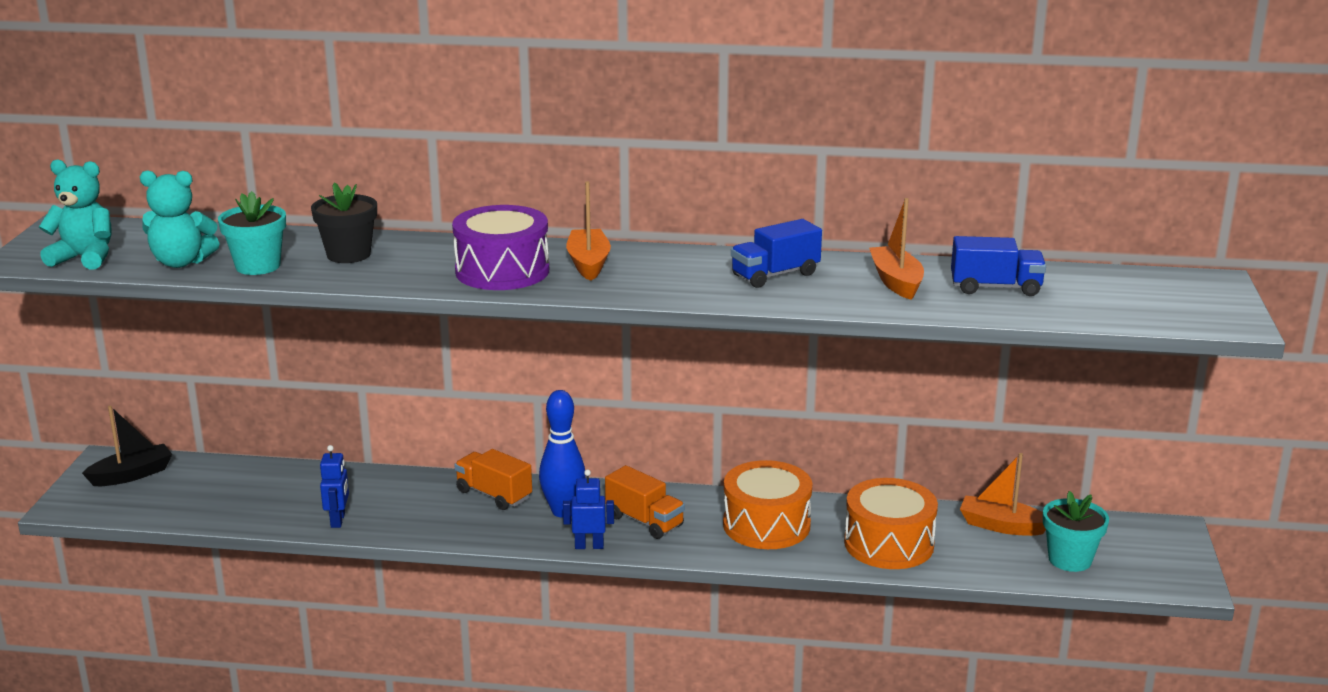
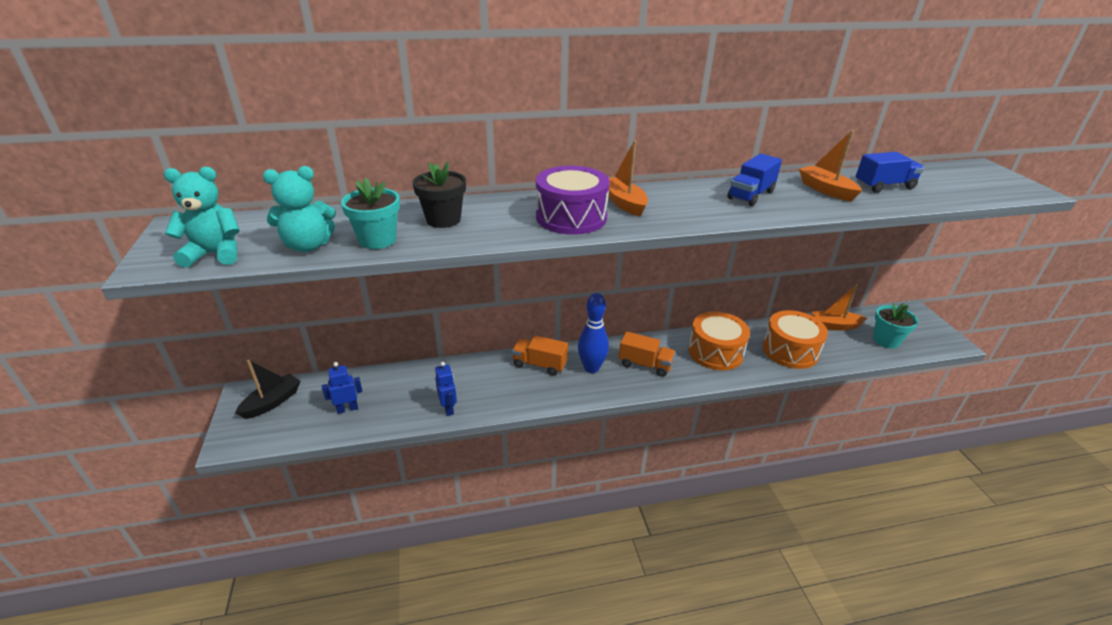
camera: 20 degrees left, 10 degrees up
blue robot [563,469,614,549] -> blue robot moved to [322,362,362,414]

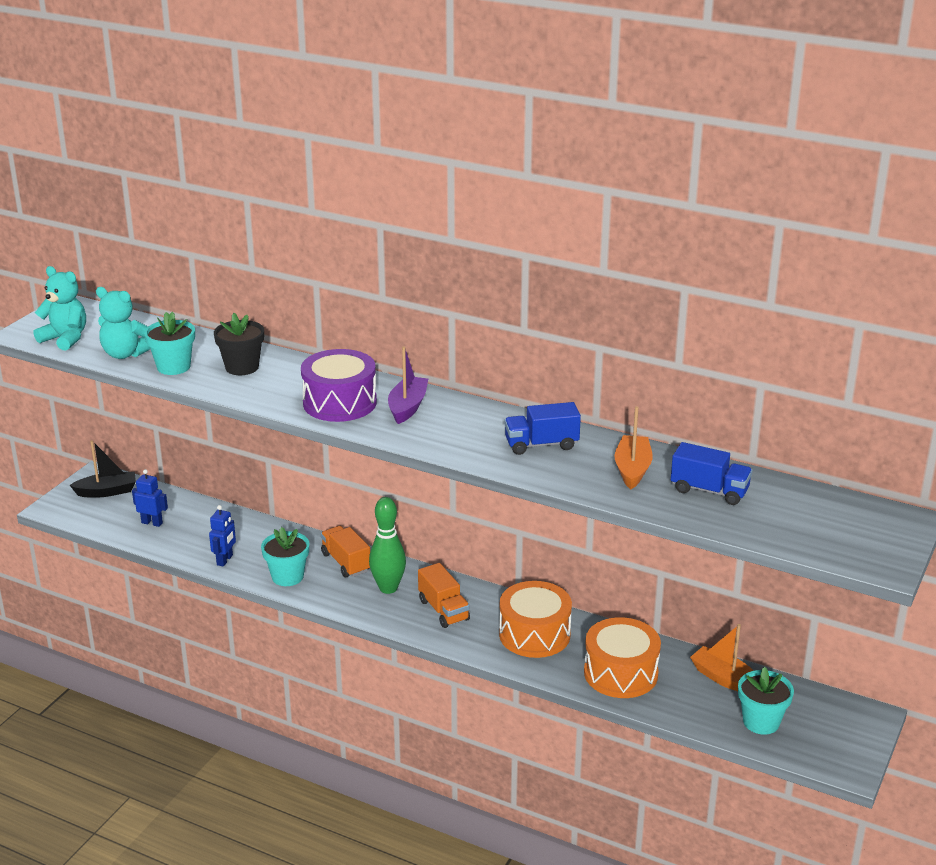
camera: 40 degrees right, 5 degrees down
blue bowling pin [578,293,609,373] -> green bowling pin [369,497,406,594]
orange boat [608,141,648,216] -> purple boat [388,346,428,424]
none -> turquoise flower pot [261,527,309,586]

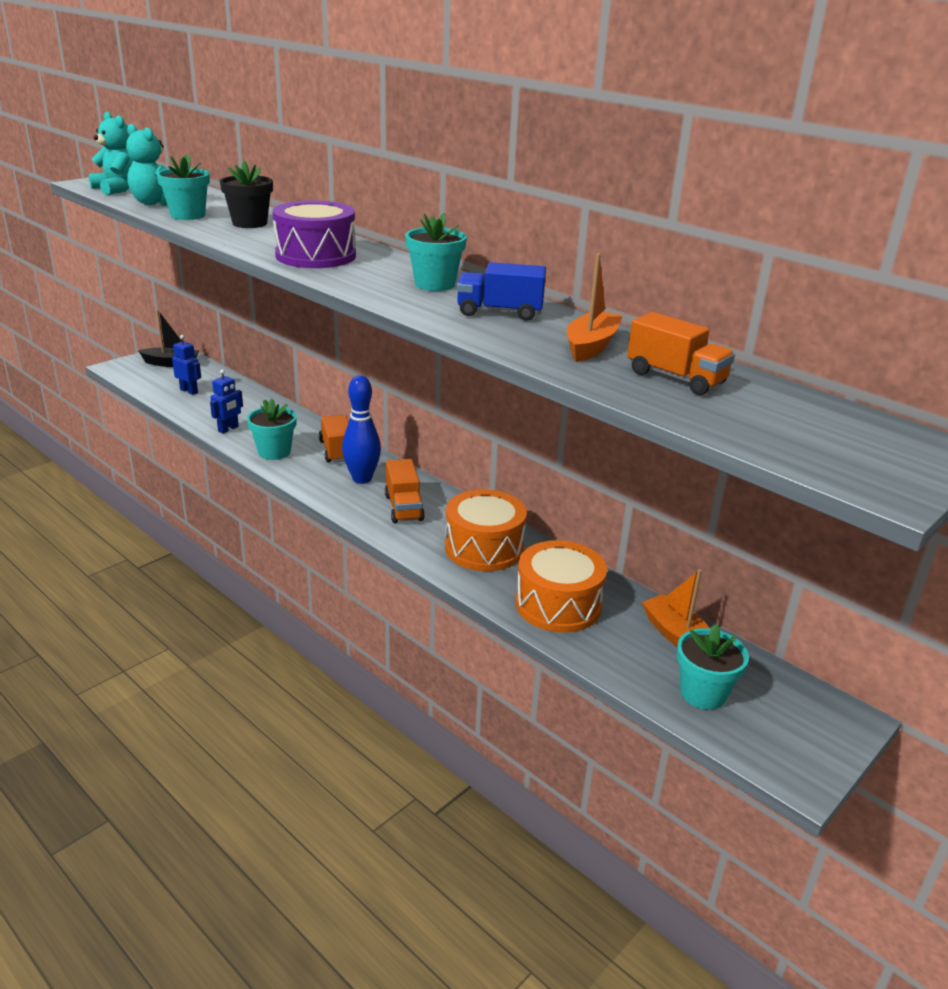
camera: 15 degrees right, 0 degrees up
green bowling pin [369,497,406,594] -> blue bowling pin [342,375,381,484]
purple boat [388,346,428,424] -> none
blue truck [671,442,753,505] -> orange truck [627,312,735,395]
none -> turquoise flower pot [405,213,467,291]

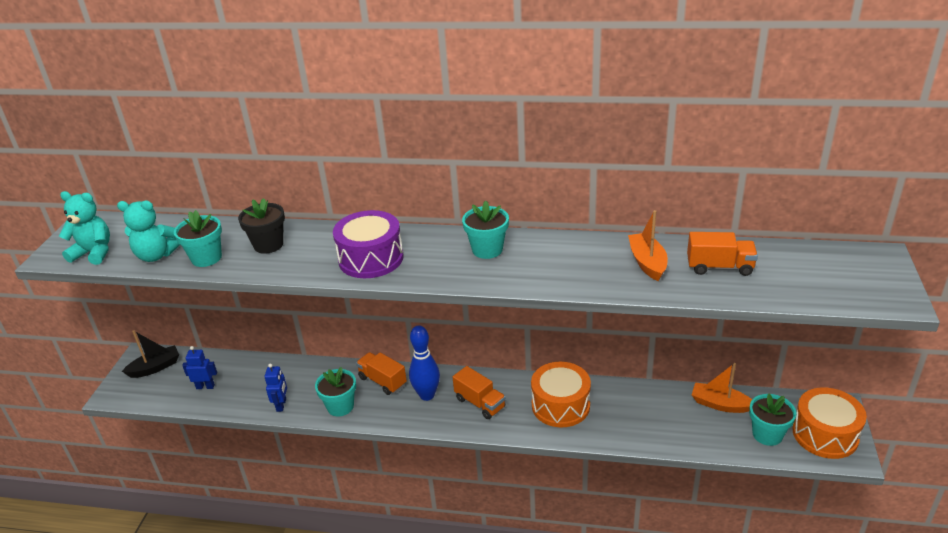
camera: 30 degrees left, 5 degrees up
blue truck [457,262,546,321] -> none
orange drum [516,540,607,633] -> orange drum moved to [793,387,867,459]

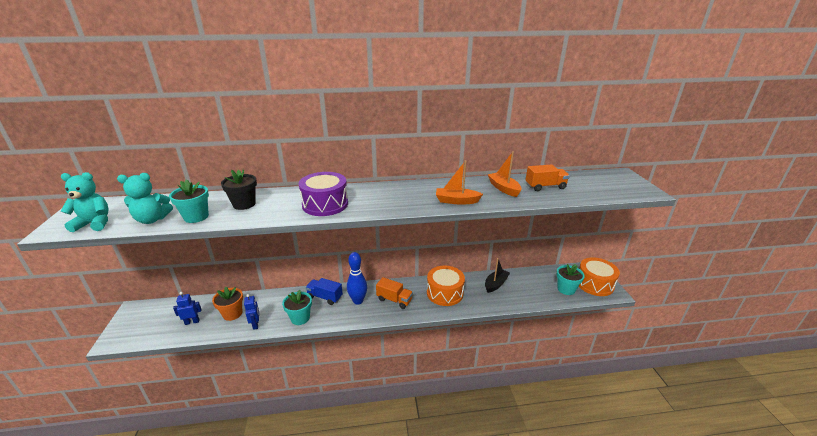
camera: 20 degrees left, 5 degrees down
black boat [122,330,179,378] -> black boat moved to [485,258,510,293]
orange truck [356,352,407,395] -> blue truck [305,278,343,305]
turquoise flower pot [462,201,509,259] -> none
orange boat [692,363,752,413] -> orange boat moved to [436,161,483,205]
none -> orange flower pot [212,287,243,321]

